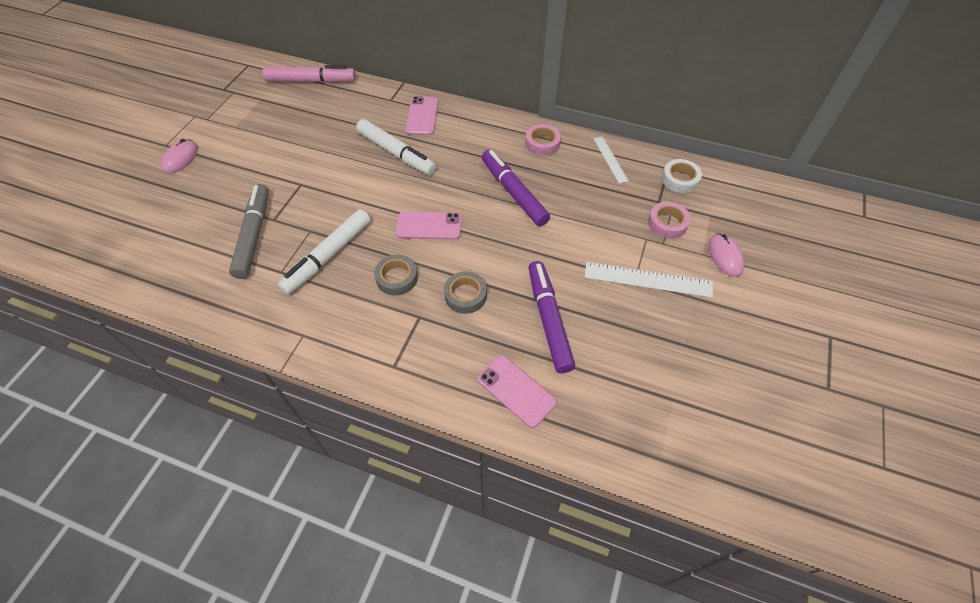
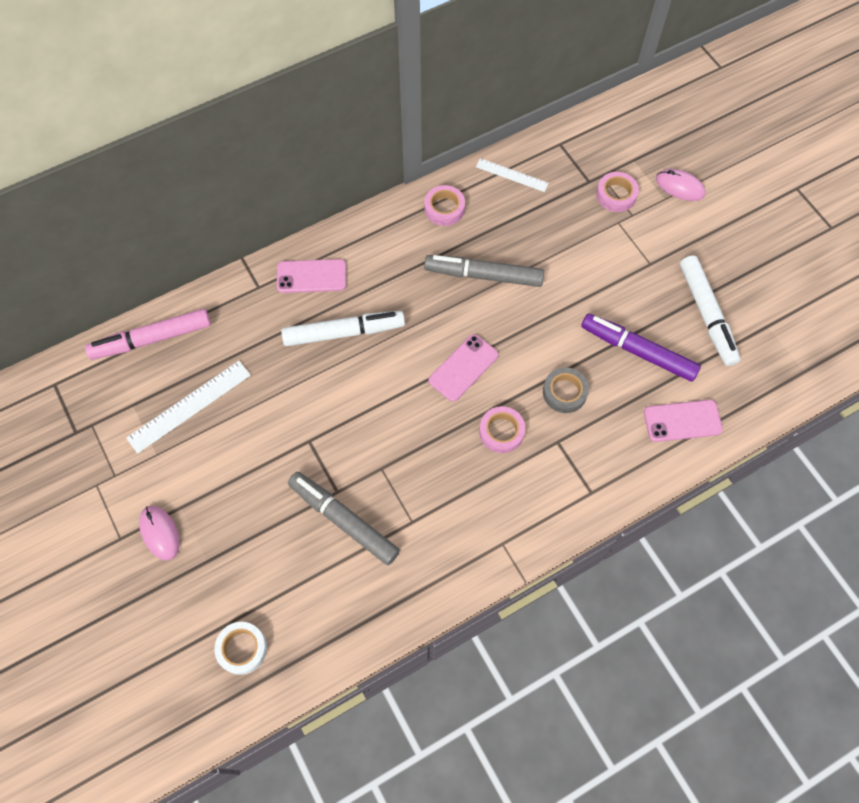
camera: 50 degrees left, 10 degrees up
pink marker [263,65,356,83] -> pink marker turned 150 degrees counterclockwise [85,309,211,360]
white marker [278,209,371,295] -> white marker moved to [680,255,741,366]
grey tape [374,255,418,296] -> pink tape [479,406,525,453]
pink phone [405,96,438,135] -> pink phone turned 45 degrees counterclockwise [277,259,346,293]
purple marker [482,150,550,226] -> grey marker [424,255,544,287]
white ruler [585,262,713,298] -> white ruler moved to [126,361,251,454]
white tape [662,159,702,193] -> white tape moved to [214,622,267,675]

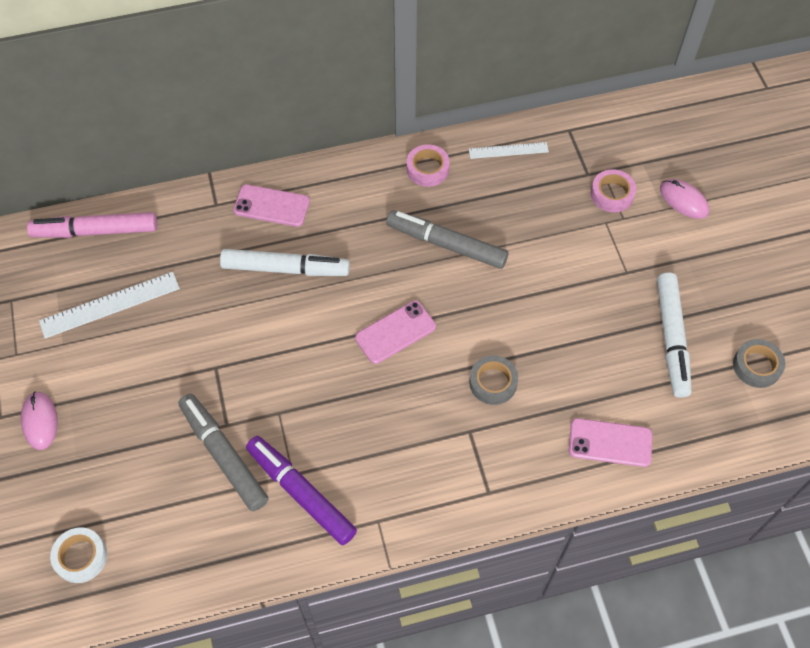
camera: 15 degrees right, 5 degrees down
white ruler [476,158,549,192] -> white ruler turned 45 degrees counterclockwise [469,142,549,159]
pink tape [479,406,525,453] -> none
purple marker [581,313,701,382] -> purple marker moved to [246,436,357,545]
none -> grey tape [733,339,785,388]

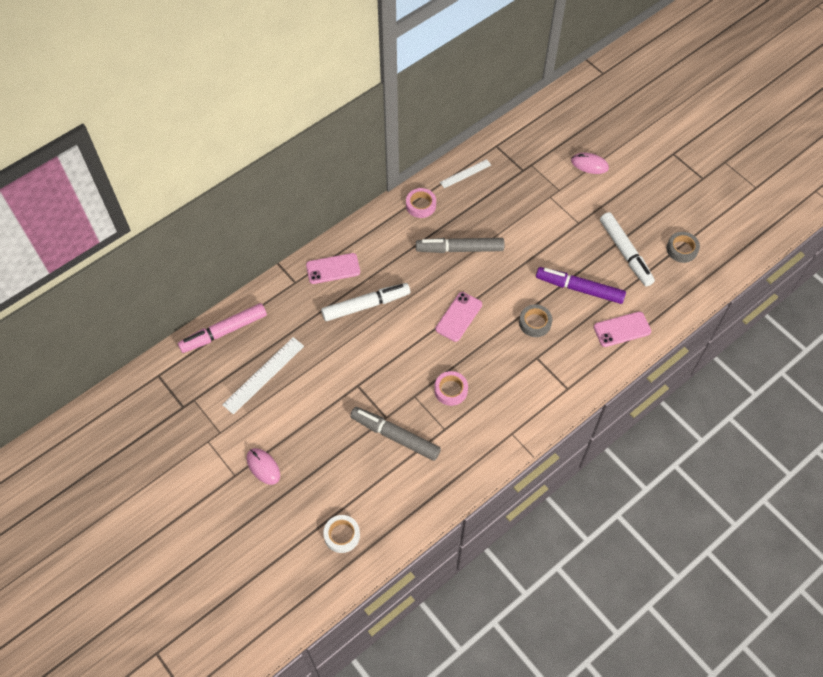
camera: 25 degrees left, 0 degrees up
purple marker [246,436,357,545] -> purple marker moved to [536,267,626,304]
pink tape [591,169,636,212] -> pink tape moved to [434,371,468,406]

